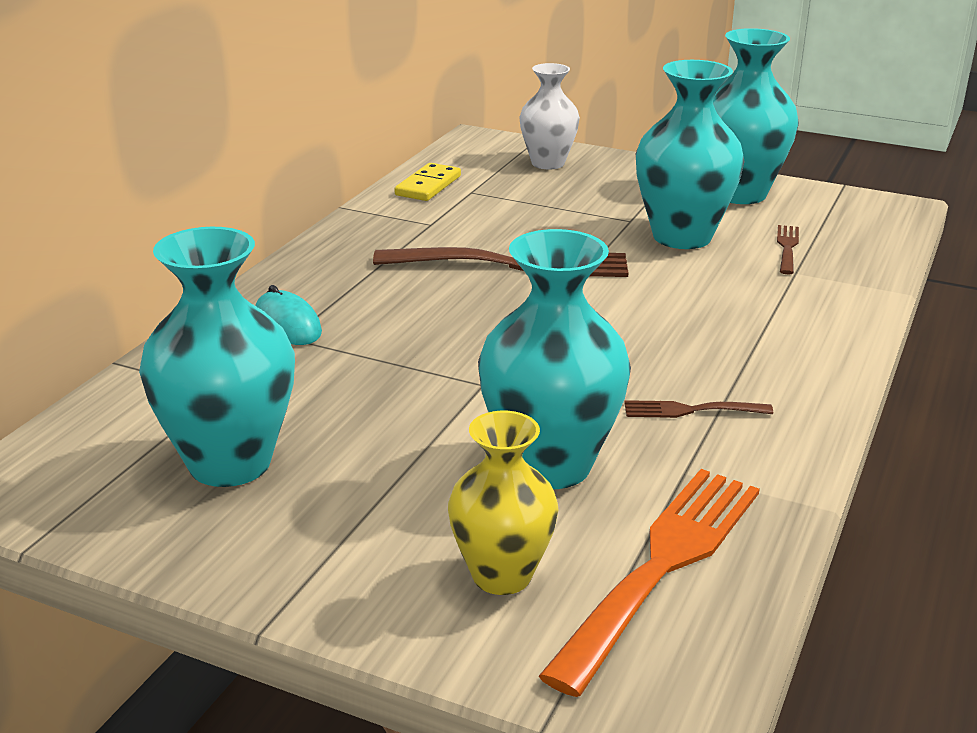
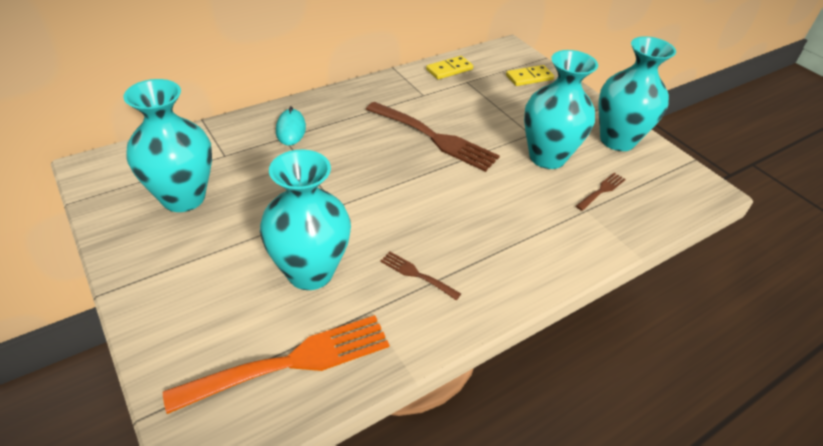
camera: 30 degrees right, 15 degrees up
yellow vase [448,411,559,595] -> none
white vase [519,63,580,170] -> yellow domino [506,65,554,86]

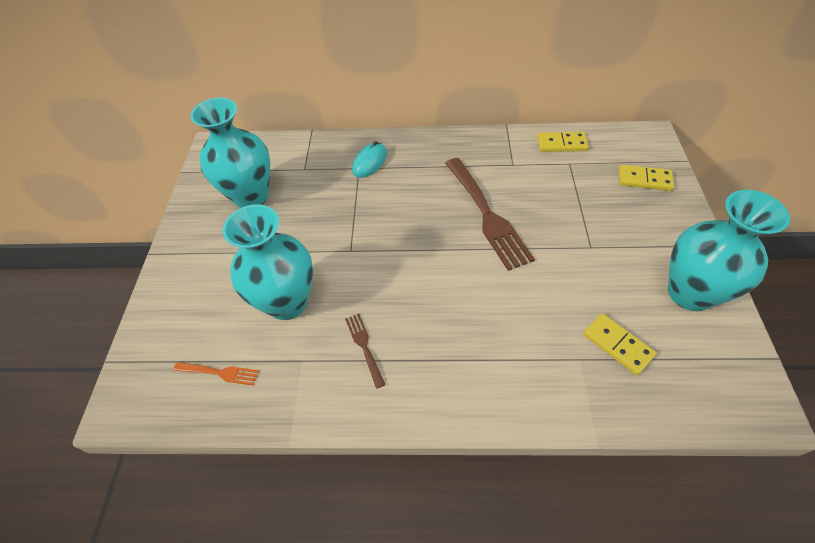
camera: 40 degrees right, 10 degrees up
orange fork [163,315,390,414] -> orange fork [173,362,259,386], size x0.47
turquoise vase [524,50,598,169] -> none
brown fork [576,173,626,211] -> yellow domino [583,313,656,375]

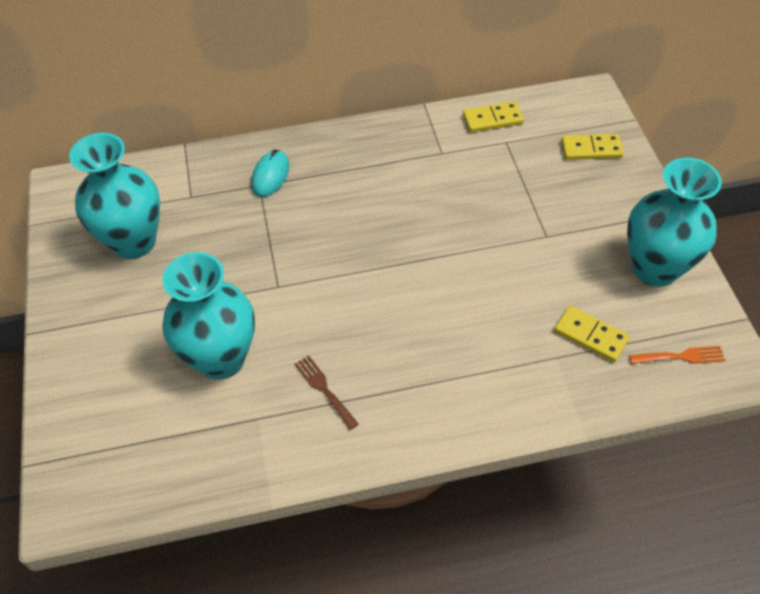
camera: 15 degrees left, 0 degrees up
orange fork [173,362,259,386] -> orange fork moved to [629,346,725,364]
brown fork [445,158,535,271] -> none

